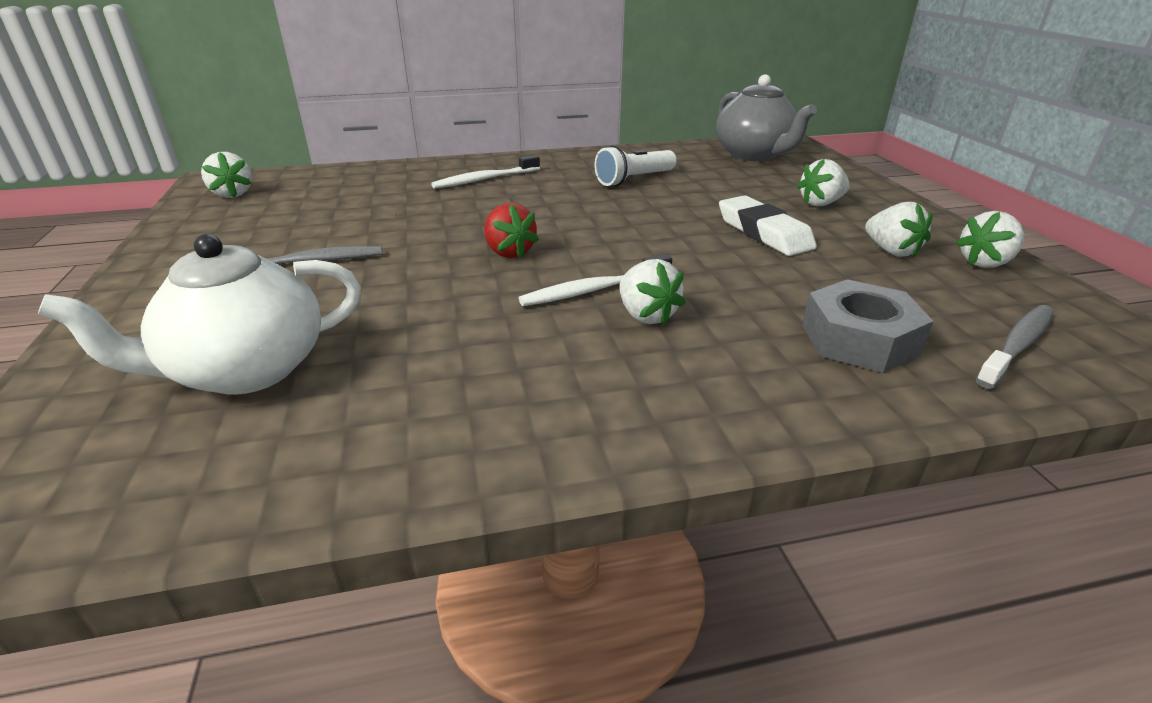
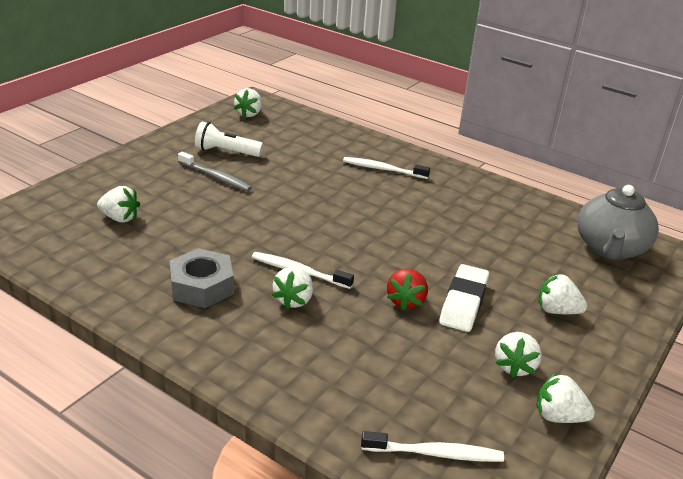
camera: 45 degrees right, 0 degrees up
white teapot [38,234,361,395] -> white strawberry [97,186,140,223]
red strawberry [484,203,539,258] -> red strawberry moved to [387,269,428,310]
white flashlight [594,145,677,187] -> white flashlight moved to [195,121,264,157]
grey nut [802,279,933,373] -> grey nut moved to [170,248,234,308]
grey toothbrush [975,305,1054,389] -> white toothbrush [361,431,504,462]

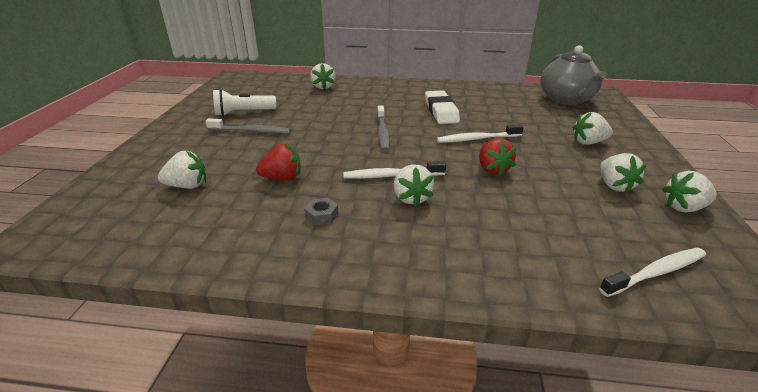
camera: 25 degrees left, 0 degrees up
grey nut [170,248,234,308] -> grey nut [304,198,338,225], size x0.47
white strawberry [234,88,262,118] -> white strawberry moved to [310,63,336,90]
white toothbrush [343,157,430,179] -> white toothbrush moved to [437,124,524,143]
white eraser [439,264,489,332] -> white eraser moved to [425,90,460,124]
none -> red strawberry [256,144,301,181]
none -> grey toothbrush [377,105,390,151]

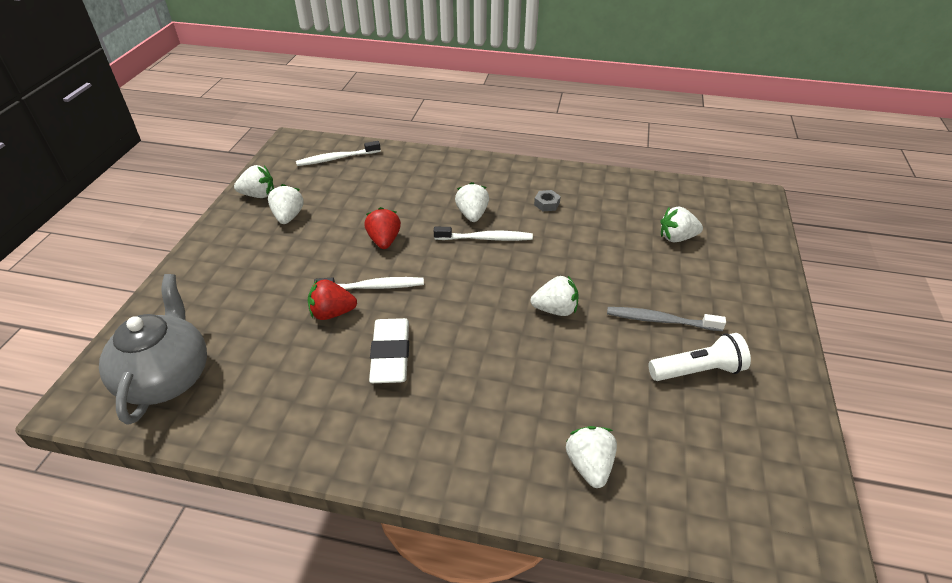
camera: 175 degrees left, 10 degrees up
red strawberry [256,144,301,181] -> red strawberry moved to [308,279,357,320]
grey toothbrush [377,105,390,151] -> none
white strawberry [573,112,613,145] -> white strawberry moved to [531,276,579,316]

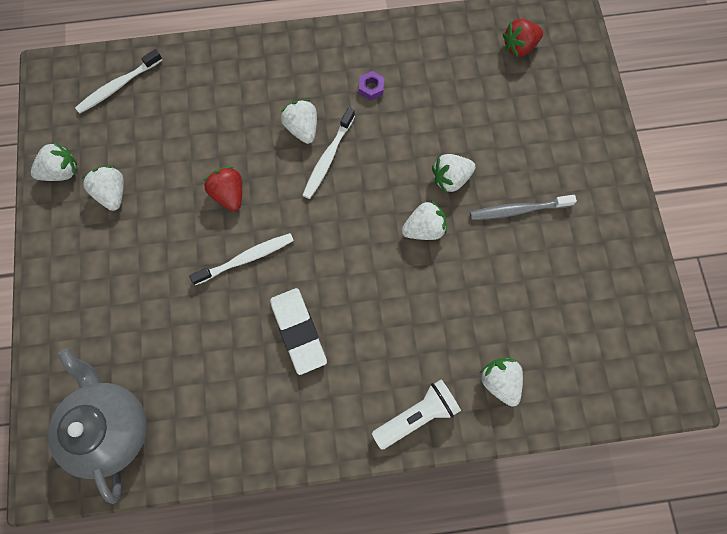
camera: 20 degrees left, 30 degrees up
red strawberry [308,279,357,320] -> red strawberry moved to [503,19,543,57]
white toothbrush [434,227,533,241] -> white toothbrush turned 135 degrees clockwise [303,108,355,199]
grey nut [534,190,561,211] -> purple nut [359,71,384,101]
white flashlight [648,333,751,381] -> white flashlight moved to [372,379,461,450]
white strawberry [661,206,703,242] -> white strawberry moved to [432,154,476,193]

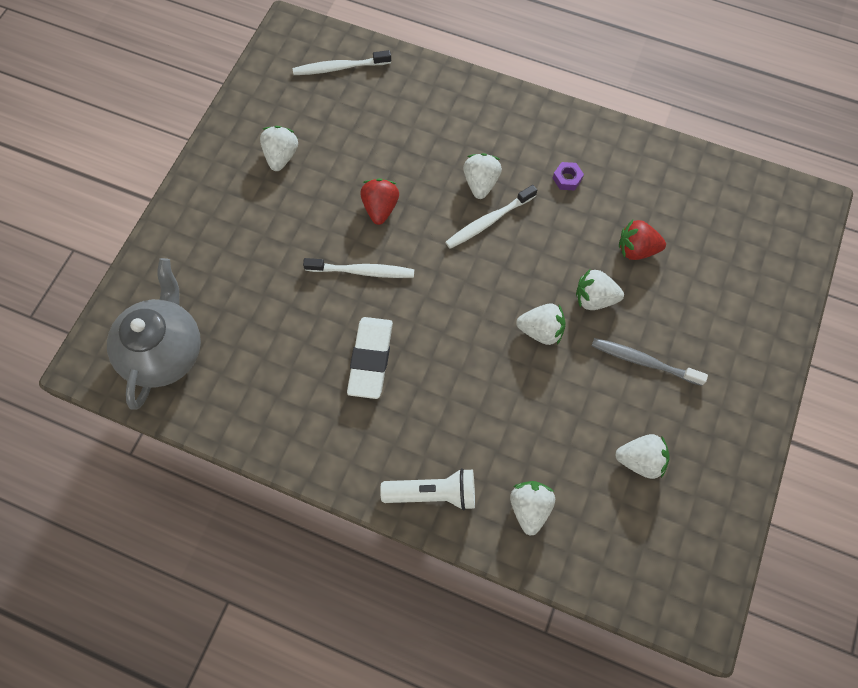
camera: 30 degrees right, 5 degrees down
white strawberry [31,142,77,181] -> white strawberry moved to [615,434,670,479]
red strawberry [503,19,543,57] -> red strawberry moved to [619,220,666,260]

